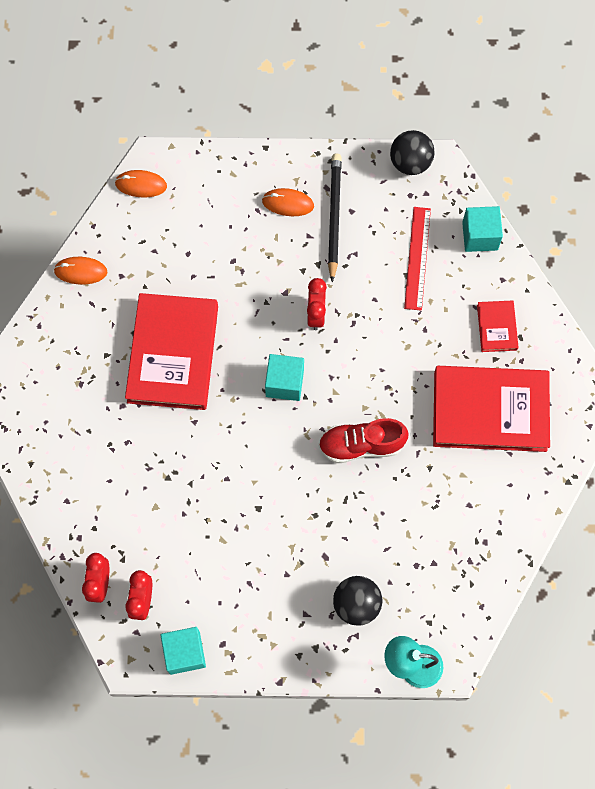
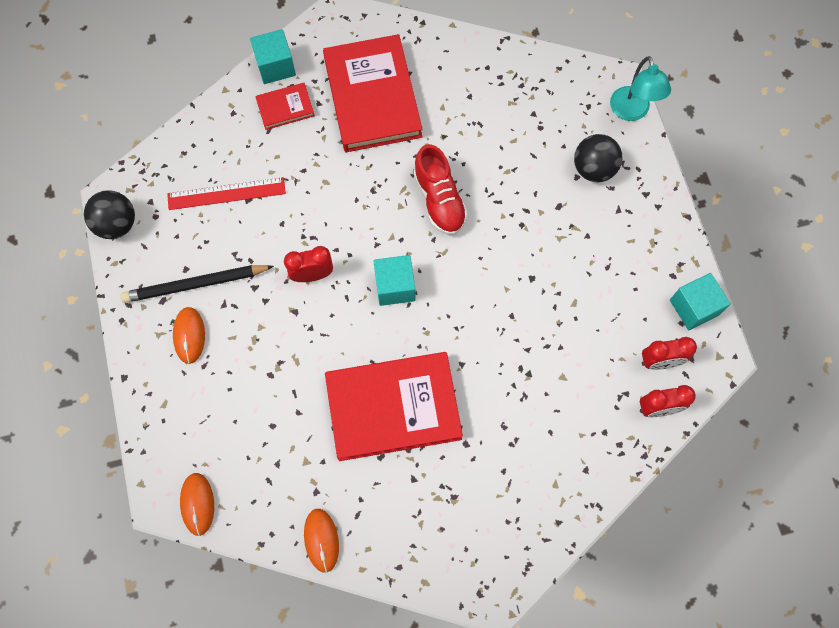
camera: 105 degrees left, 0 degrees up
turquoise cube [462,206,503,252] -> turquoise cube moved to [250,29,296,84]

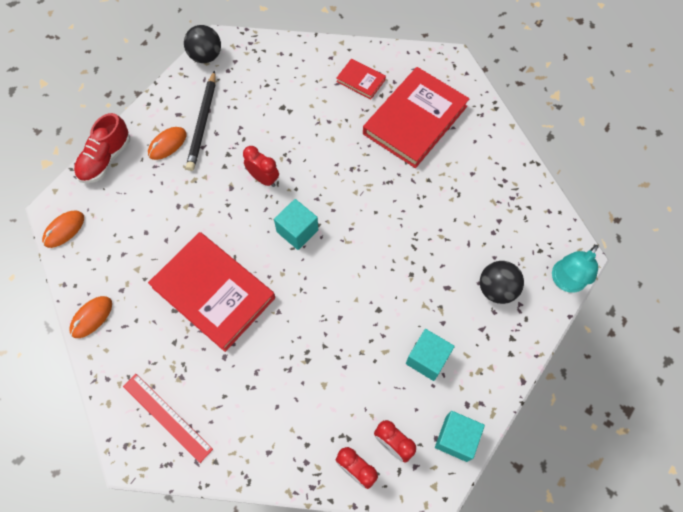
camera: 50 degrees right, 5 degrees down
black pencil [121,265,274,303] -> black pencil turned 120 degrees counterclockwise [186,70,215,171]
red ruler [167,177,286,210] -> red ruler moved to [123,374,213,463]
turquoise cube [250,29,296,84] -> turquoise cube moved to [406,329,455,381]
red shoe [414,144,468,235] -> red shoe moved to [74,113,130,183]

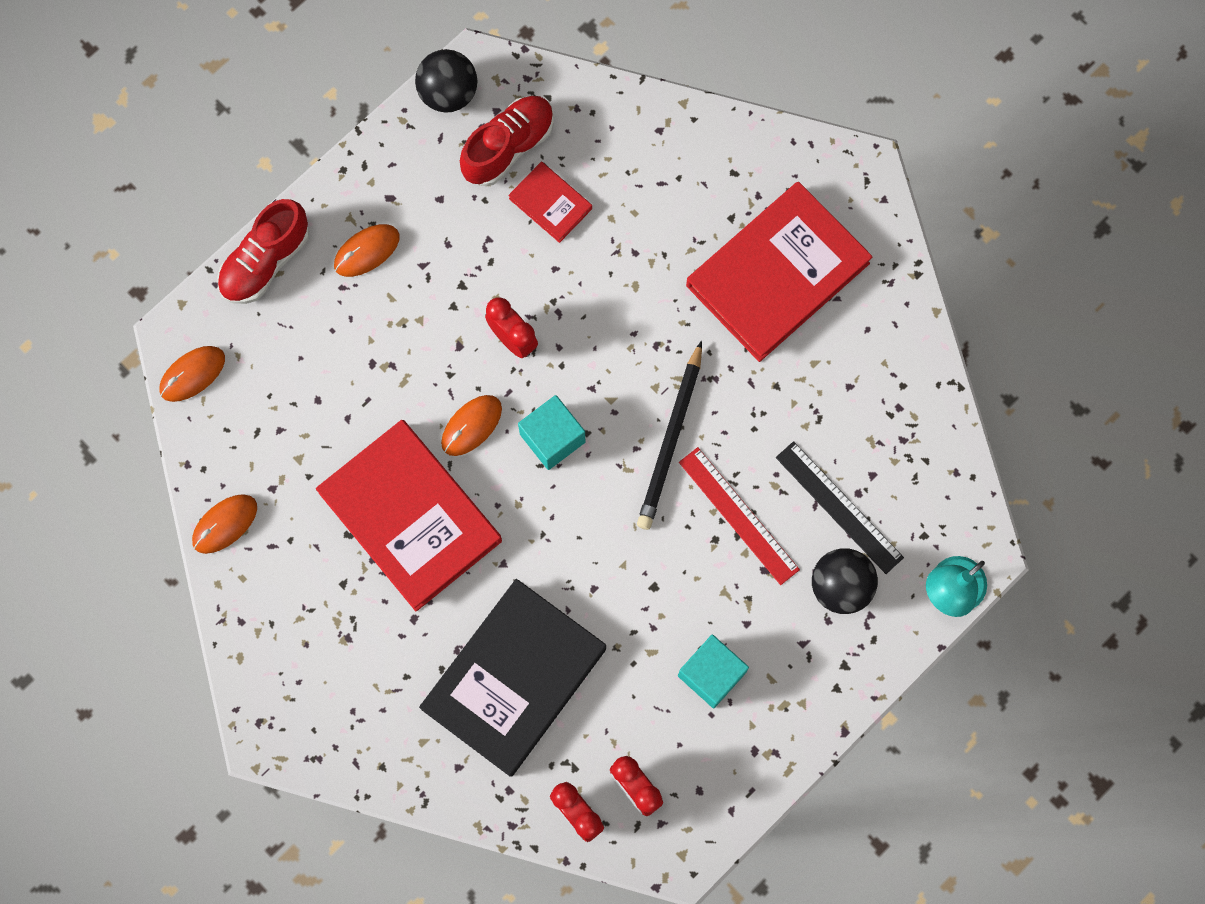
camera: 10 degrees right, 10 degrees up
red ruler [123,374,213,463] -> red ruler moved to [679,447,800,585]
black pencil [186,70,215,171] -> black pencil moved to [637,341,702,530]
red book [336,59,386,100] -> red book moved to [508,162,592,243]
turquoise cube [435,411,485,462] -> none
none -> black book [419,579,606,777]
none -> orange mouse [441,395,502,456]
none -> red shoe [460,96,554,186]
none -> black ruler [776,441,904,574]

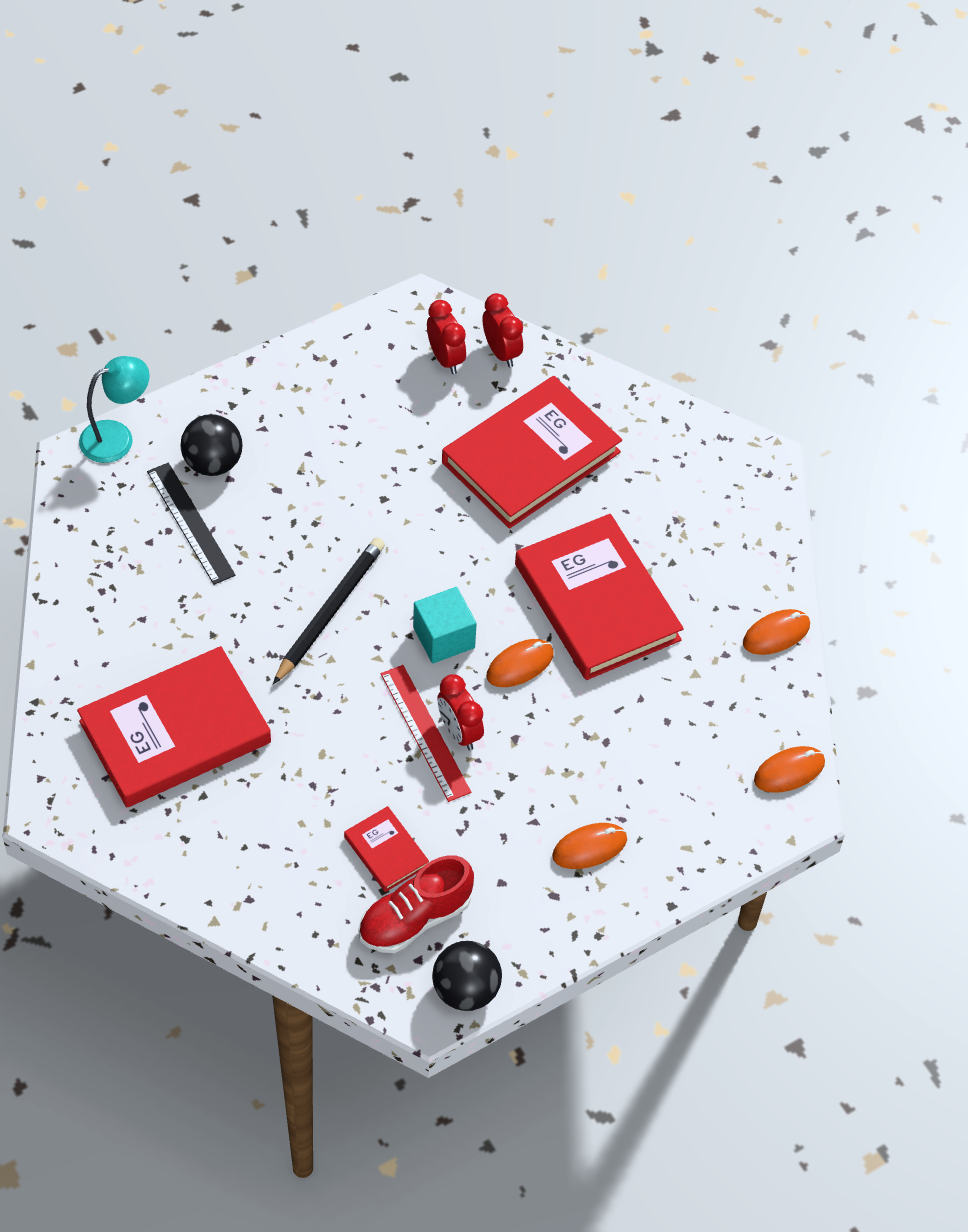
camera: 170 degrees left, 20 degrees down
red shoe [217,199,309,304] -> none
black book [419,579,606,777] -> red book [442,376,622,529]
turquoise cube [678,635,749,708] -> none
red ruler [679,447,800,585] -> red ruler moved to [381,665,471,802]

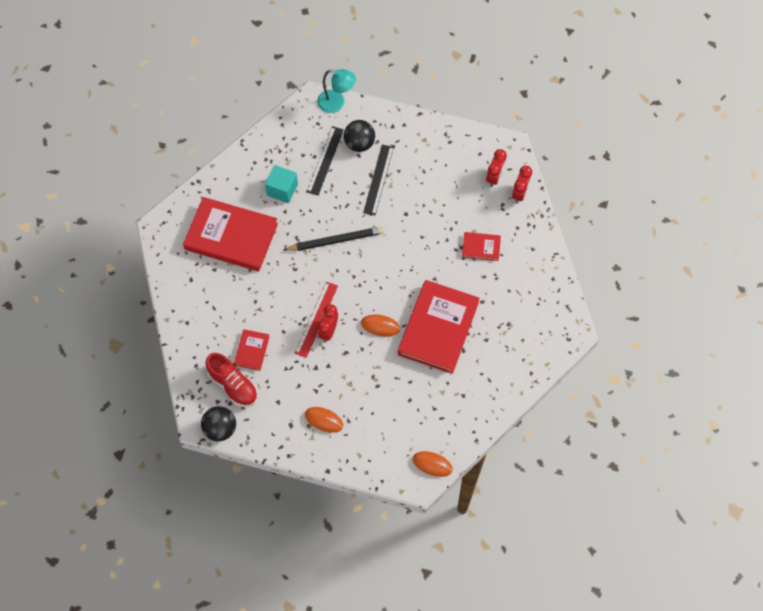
camera: 50 degrees right, 10 degrees up
red shoe [359,855,474,953] -> red shoe turned 150 degrees counterclockwise [205,353,258,407]
turquoise cube [413,587,477,663] -> turquoise cube moved to [265,165,298,203]
red book [442,376,622,529] -> red book [462,232,501,261], size x0.46
orange mouse [743,609,810,655] -> none
none -> black ruler [363,145,394,215]

